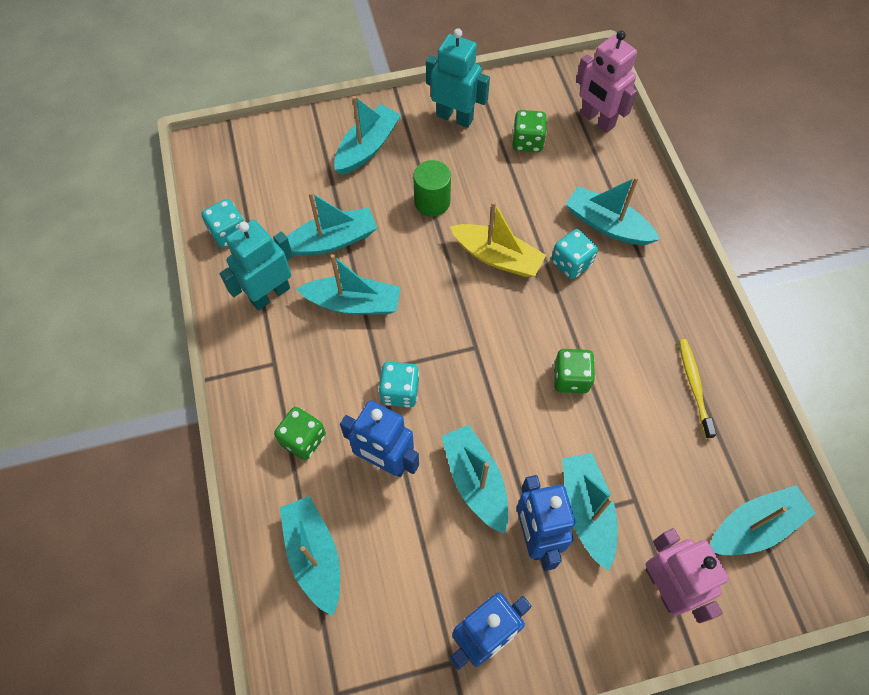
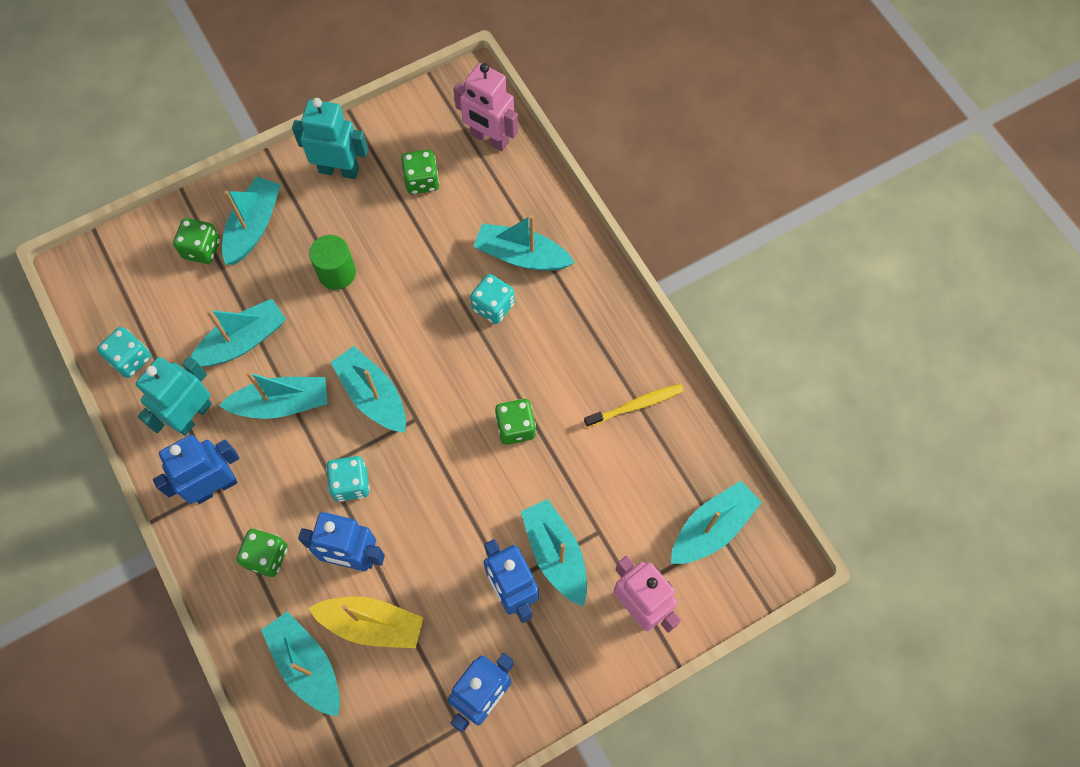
camera: 15 degrees left, 5 degrees up
turquoise boat [441,425,509,534] -> turquoise boat moved to [331,346,406,433]
yellow boat [450,201,546,277] -> yellow boat moved to [308,596,424,648]
yellow toothbrush [679,339,717,439] -> yellow toothbrush turned 90 degrees clockwise [584,384,684,427]
none -> blue robot [153,435,239,504]
none -> green dice [173,218,220,264]

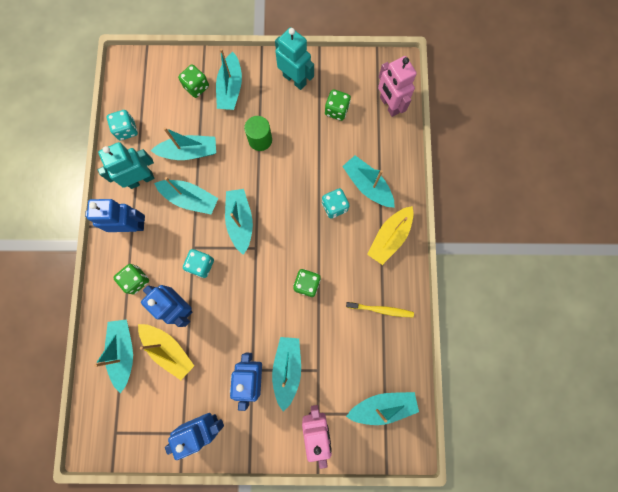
camera: 30 degrees right, 10 degrees up
turquoise boat [222,176,281,265] -> turquoise boat turned 135 degrees clockwise [216,49,242,110]
none -> yellow boat [367,206,414,265]

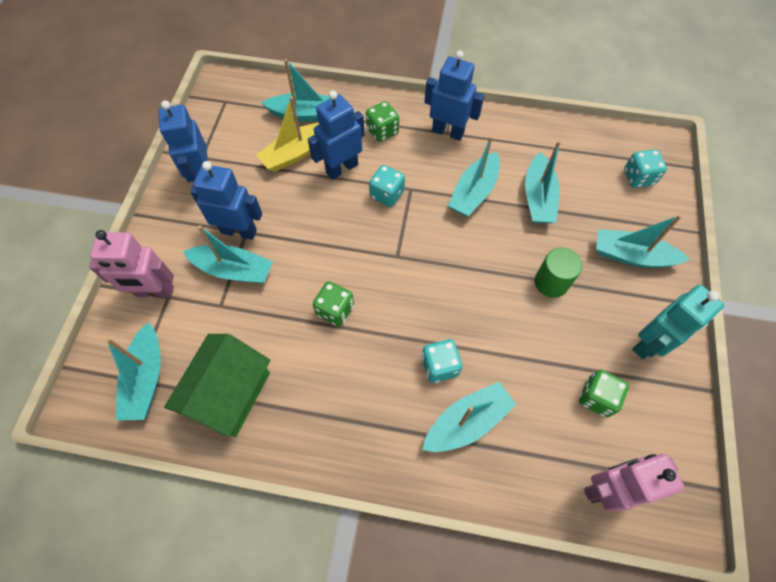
camera: 100 degrees right, 15 degrees down
blue robot [85,199,145,232] -> blue robot turned 75 degrees counterclockwise [424,50,484,141]
turquoise robot [98,142,155,189] -> none
turquoise dice [107,110,138,140] -> turquoise dice moved to [624,149,667,188]
green dice [178,64,209,98] -> none
turquoise boat [225,189,253,255] -> none
yellow toothbrush [346,302,414,317] -> none
yellow boat [367,206,414,265] -> none
none -> green house [164,334,270,437]

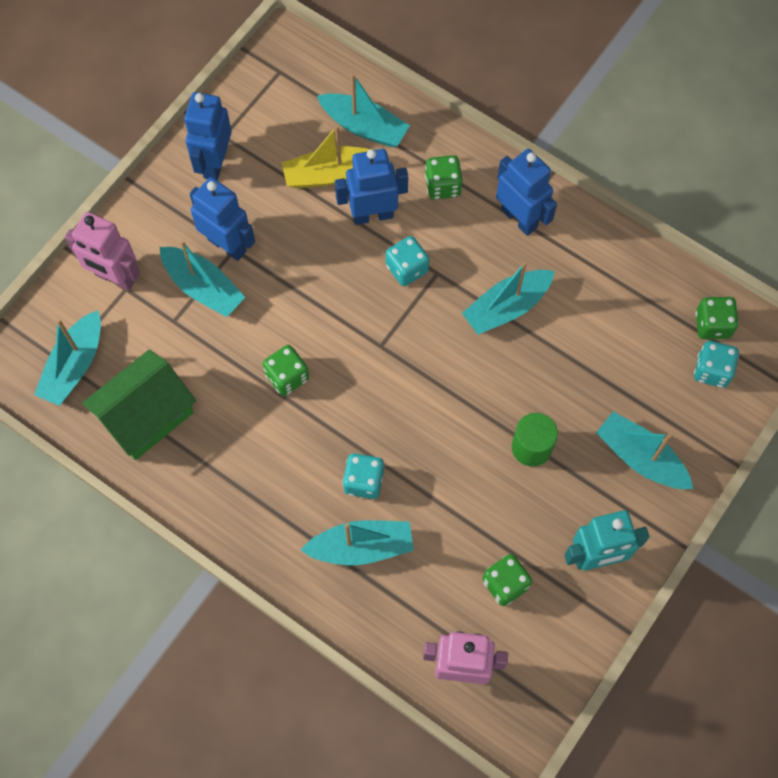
camera: 25 degrees right, 5 degrees up
turquoise boat [525,141,561,224] -> none
none -> green dice [695,297,739,339]

